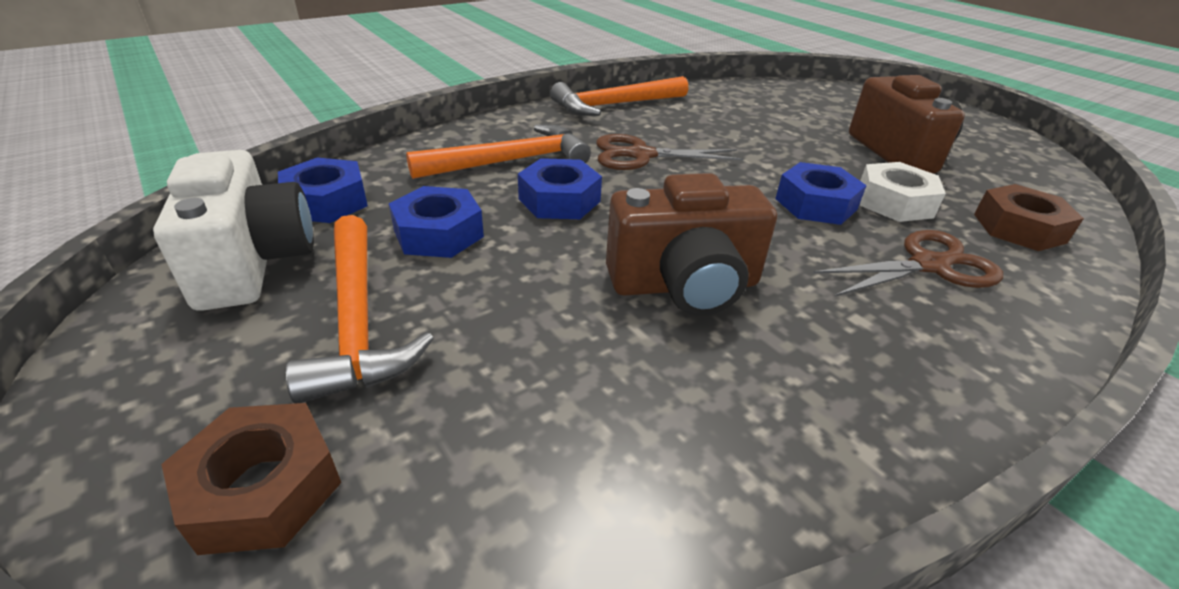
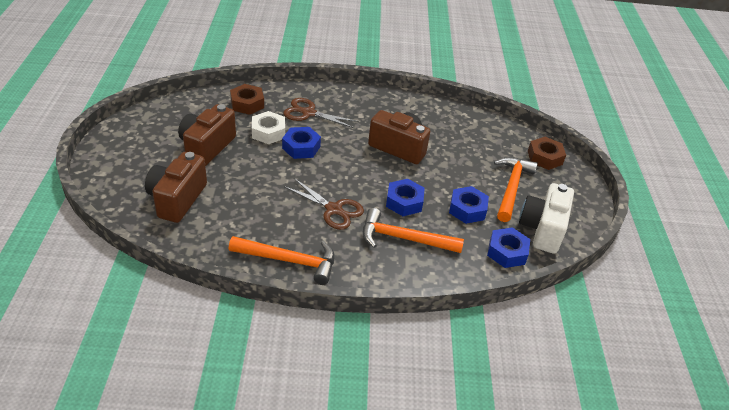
camera: 145 degrees left, 5 degrees up
none -> brown camera [145,152,207,223]

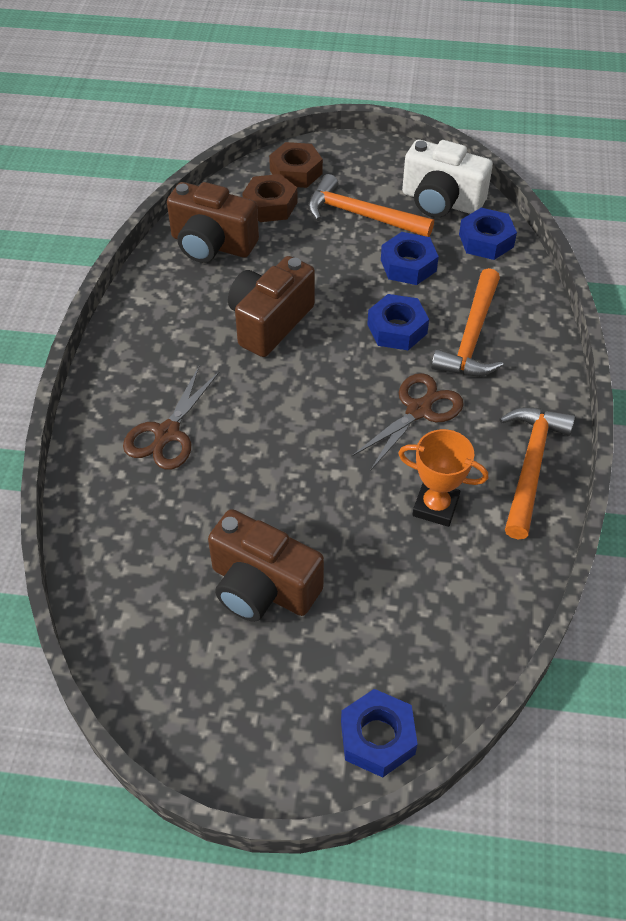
camera: 80 degrees left, 10 degrees up
brown camera [145,152,207,223] -> brown camera moved to [167,182,259,263]
brown nut [230,84,264,115] -> brown nut moved to [242,174,298,222]
white nut [252,111,285,144] -> none
blue nut [282,127,321,159] -> blue nut moved to [341,689,418,778]
none -> orange trophy [398,429,488,527]

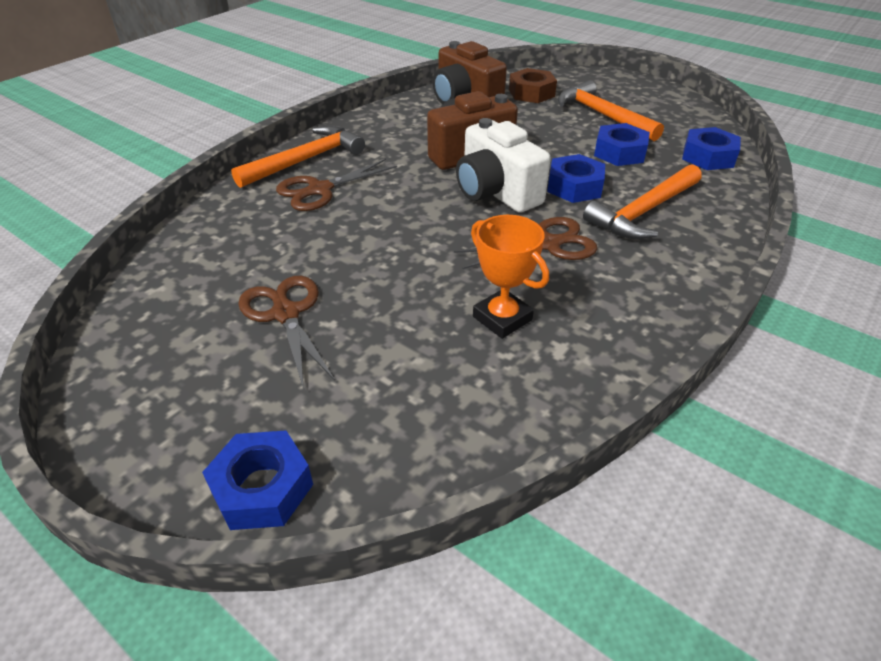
camera: 30 degrees right, 10 degrees down
brown camera [208,509,324,622] -> brown scissors [238,276,335,389]
brown nut [269,142,323,188] -> none
white camera [402,140,493,218] -> white camera moved to [456,118,551,213]
orange hammer [499,407,575,540] -> orange hammer moved to [231,125,365,188]

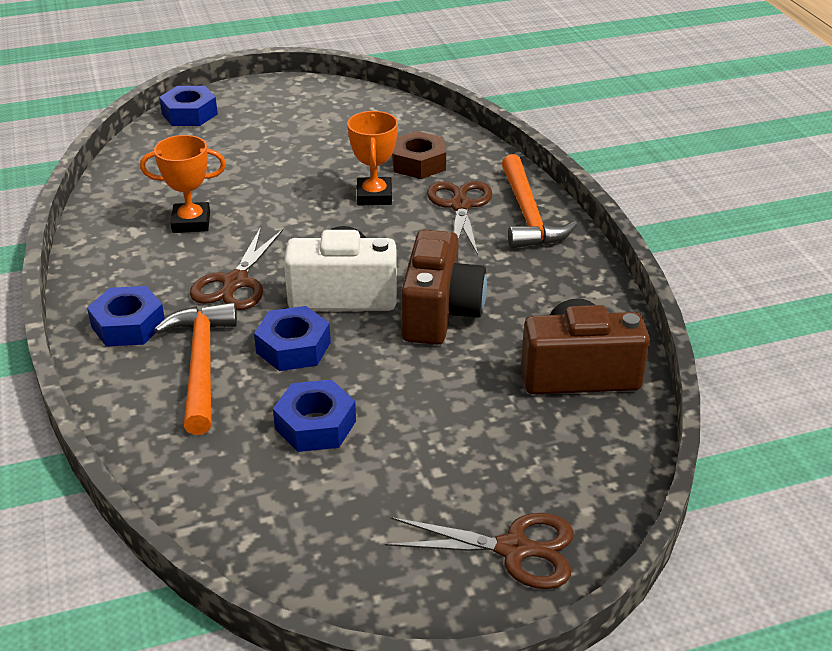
camera: 125 degrees right, 5 degrees down
brown scissors [238,276,335,389] -> brown scissors moved to [385,513,574,589]
brown nut [509,68,557,103] -> brown nut moved to [392,131,446,179]
orange hammer [558,80,664,141] -> none
blue nut [682,127,741,170] -> blue nut moved to [87,286,165,347]
none -> orange trophy [347,111,398,205]

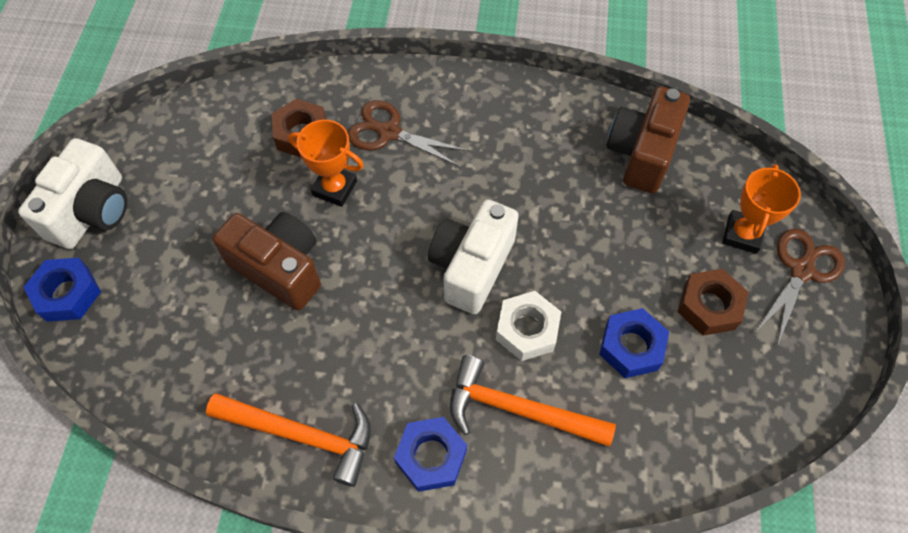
camera: 65 degrees left, 25 degrees up
orange trophy [140,135,226,233] -> orange trophy moved to [722,164,801,254]
brown scissors [190,227,284,310] -> none
blue nut [254,306,331,371] -> white nut [496,291,561,361]
brown camera [401,230,487,345] -> brown camera moved to [212,212,321,311]
orange hammer [501,154,578,248] -> orange hammer moved to [206,394,371,487]
none -> white camera [18,138,127,249]
none -> brown nut [678,269,748,336]

